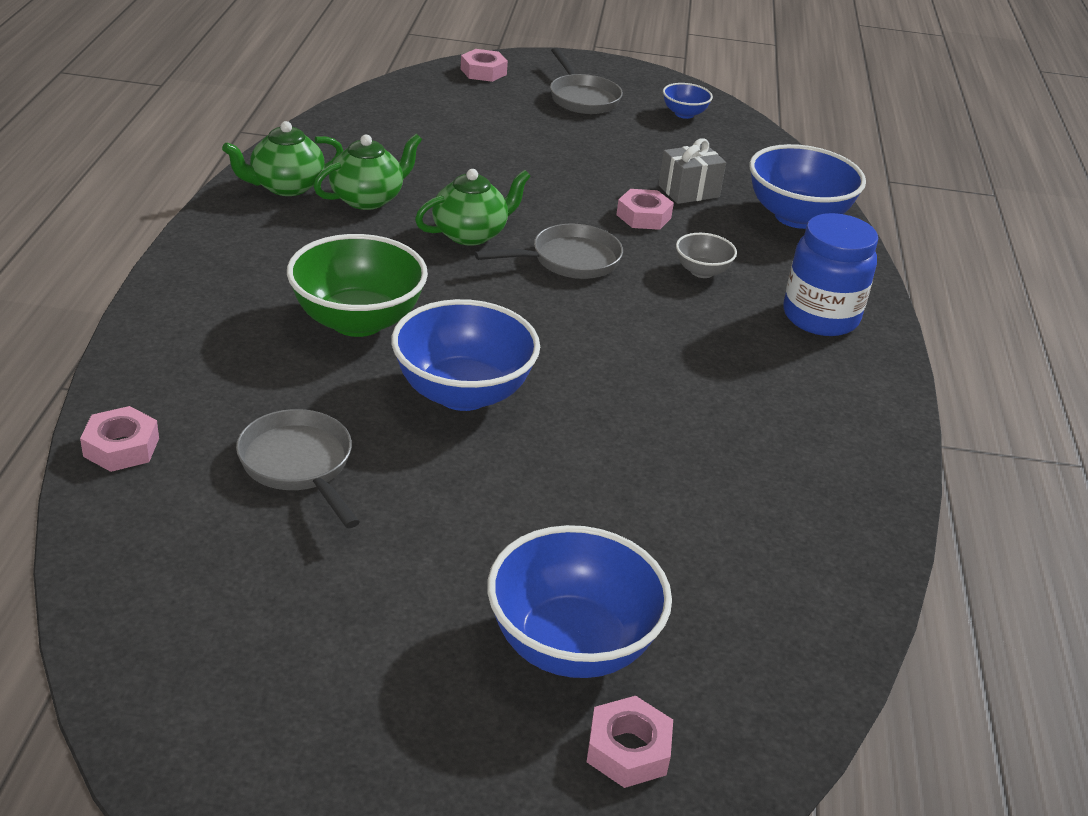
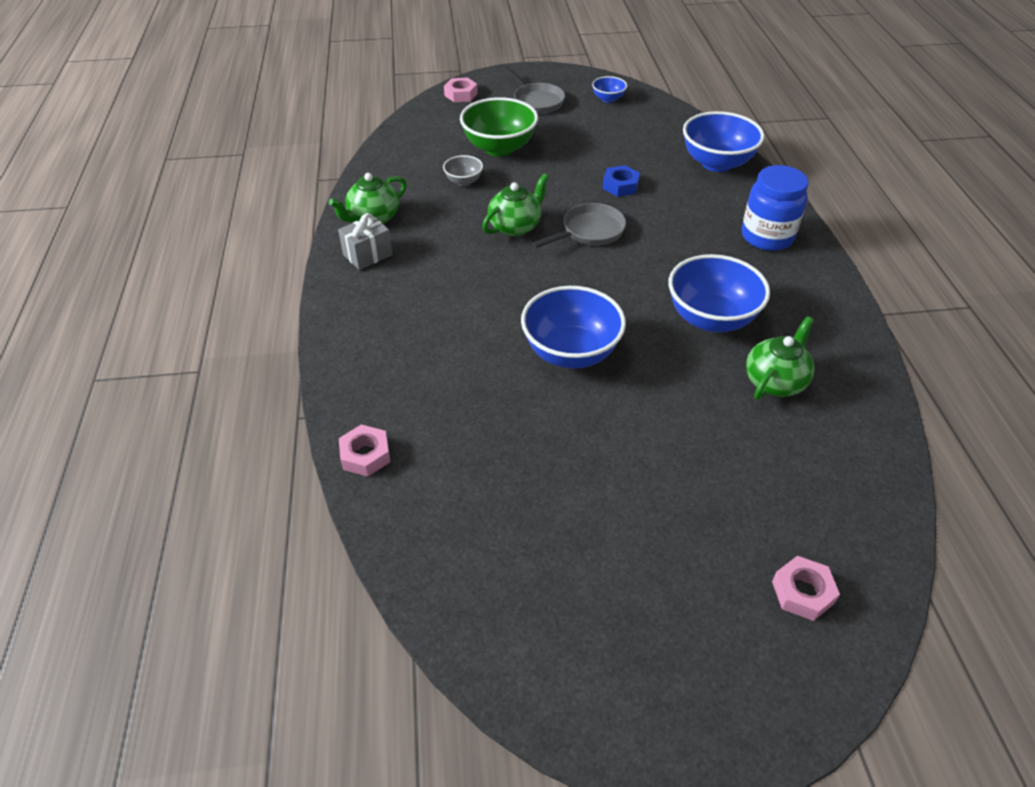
camera: 10 degrees left, 10 degrees up
grey pan [236,409,360,528] -> none
green bowl [287,234,428,337] -> green bowl moved to [460,97,538,156]
green teapot [314,134,422,210] -> green teapot moved to [746,316,814,400]
blue bowl [487,525,672,678] -> blue bowl moved to [668,254,770,332]
pink nut [616,189,674,230] -> blue nut [603,165,640,197]
grey gift [658,138,726,204] -> grey gift moved to [338,213,393,270]
grey bowl [676,233,737,278] -> grey bowl moved to [443,155,483,186]

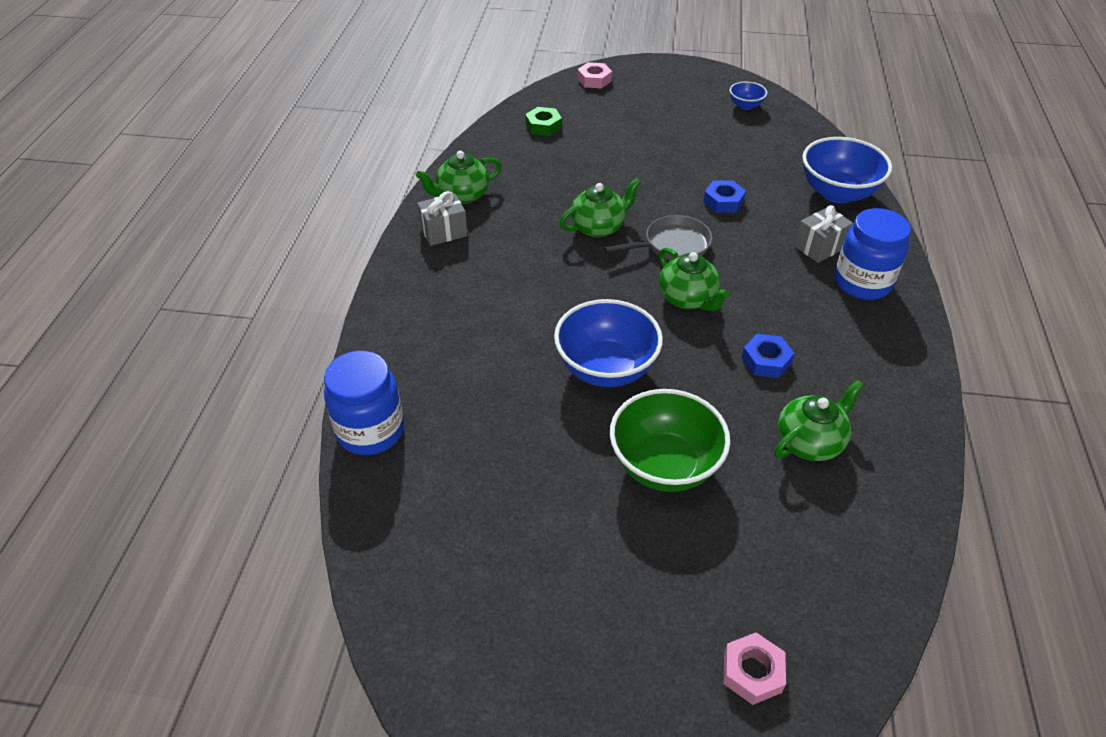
camera: 15 degrees right, 0 degrees up
pink nut [339,425,390,477] -> blue jar [324,351,404,455]
grey bowl [443,155,483,186] -> none
green bowl [460,97,538,156] -> green bowl moved to [610,389,730,492]
grey pan [502,66,565,114] -> none
blue bowl [668,254,770,332] -> blue nut [741,334,795,378]
none -> green nut [525,107,562,136]
none -> green teapot [659,248,729,311]
none -> grey gift [794,205,853,263]

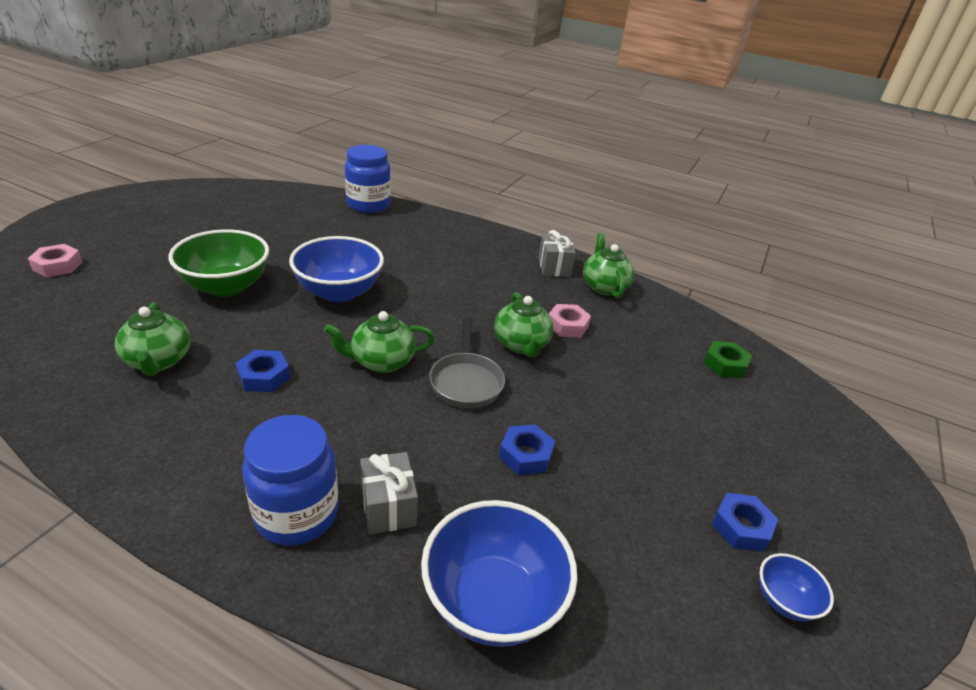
camera: 105 degrees right, 10 degrees down
pink nut [577,62,612,89] -> pink nut moved to [549,304,591,338]
none -> blue nut [712,493,778,552]

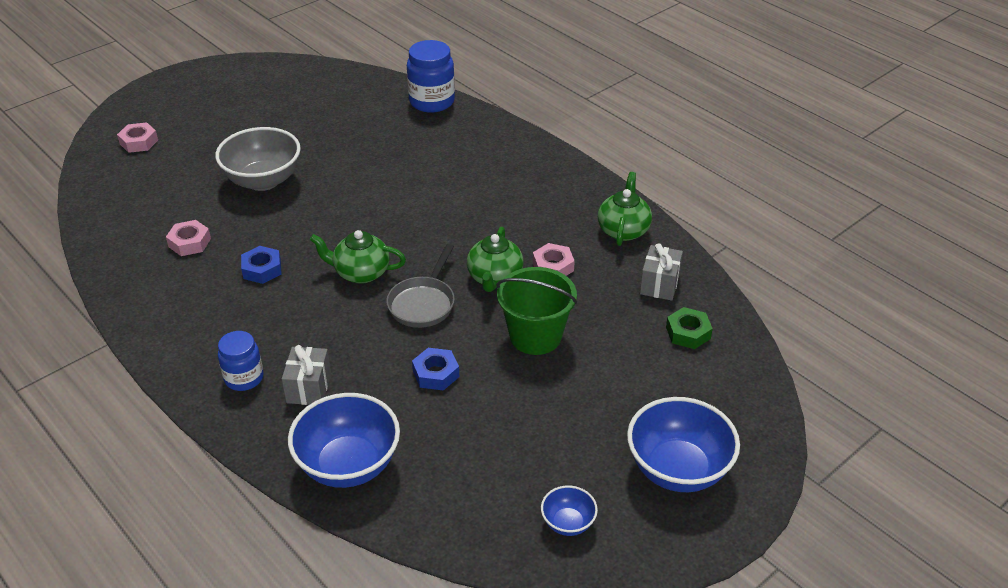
camera: 25 degrees right, 5 degrees up
green teapot [115,302,191,376] -> pink nut [166,220,211,256]
green bowl [168,229,269,297] -> grey bowl [215,127,301,191]
blue jar [242,415,339,546] -> blue jar [218,331,264,391], size x0.64
blue bowl [289,236,384,303] -> blue bowl moved to [627,397,740,492]
grey gift [538,230,576,277] -> grey gift moved to [640,243,683,301]
blue nut [712,493,778,552] -> none
none -> green bucket [497,267,577,355]

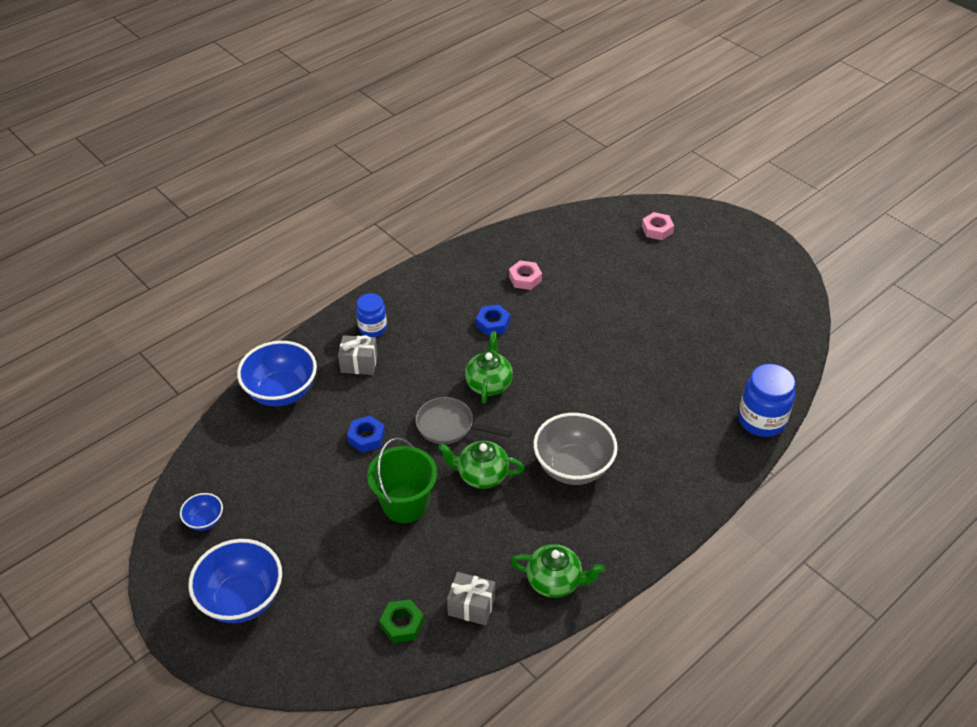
camera: 90 degrees right, 5 degrees up
grey bowl [215,127,301,191] -> grey bowl moved to [533,413,618,485]
pink nut [533,243,575,276] -> none

